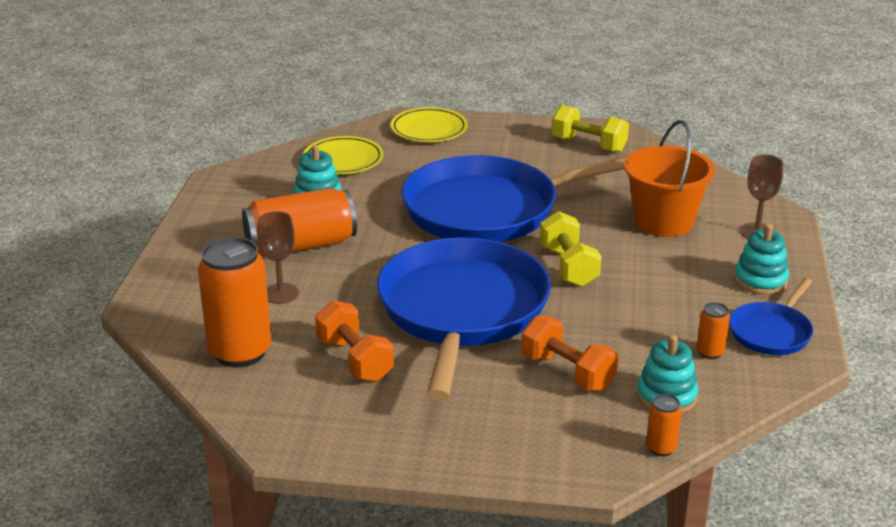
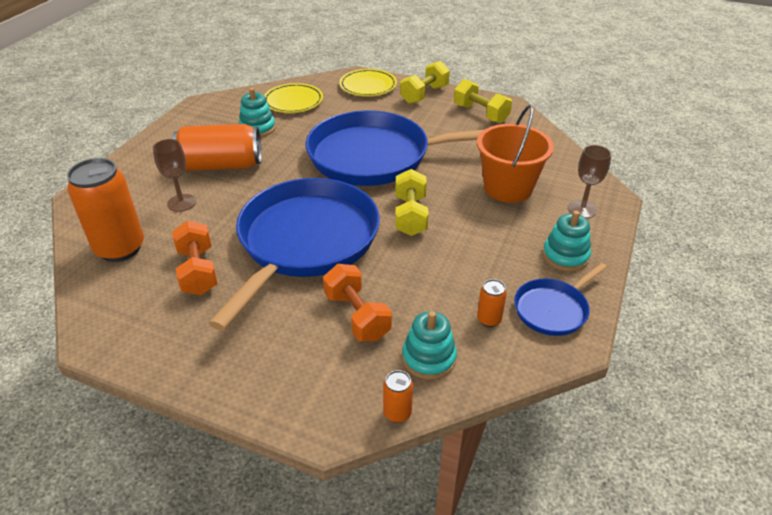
camera: 15 degrees right, 10 degrees up
none -> yellow dumbbell [400,61,450,104]

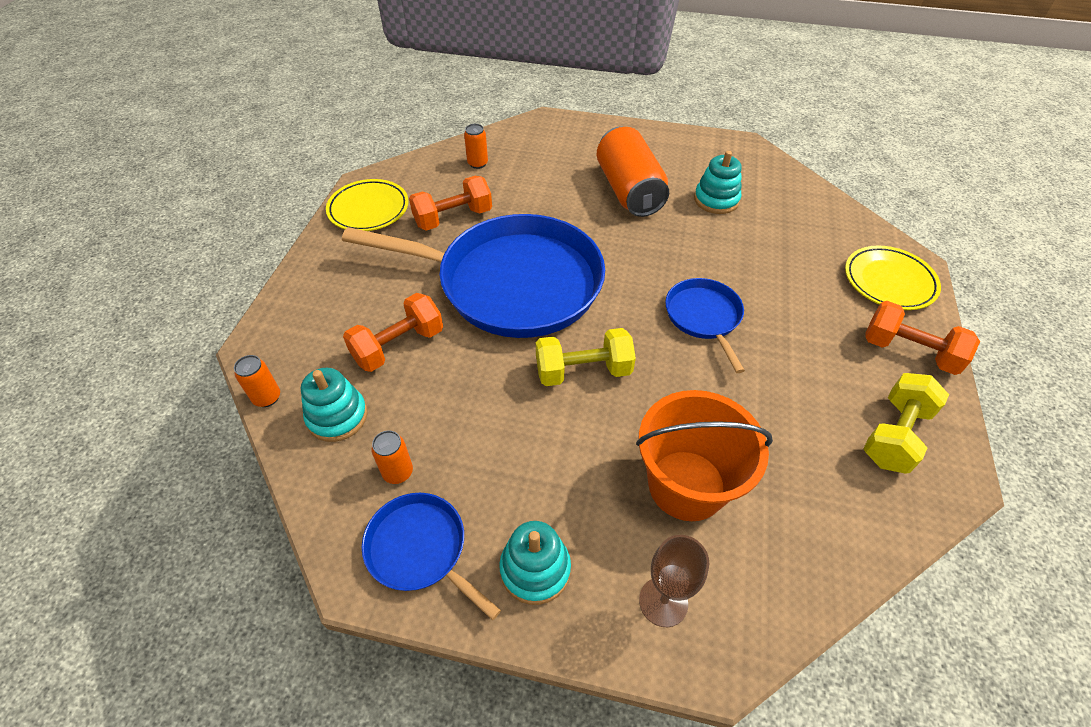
camera: 80 degrees right, 10 degrees up
orange can [67,158,144,262] -> orange can [464,124,488,169], size x0.44
brown goblet [153,139,196,212] -> none
yellow plate [264,83,323,113] -> yellow plate moved to [326,179,409,231]
blue pan [306,110,483,186] -> blue pan [665,278,745,373], size x0.46
yellow dumbbell [400,61,450,104] -> orange dumbbell [866,301,980,375]

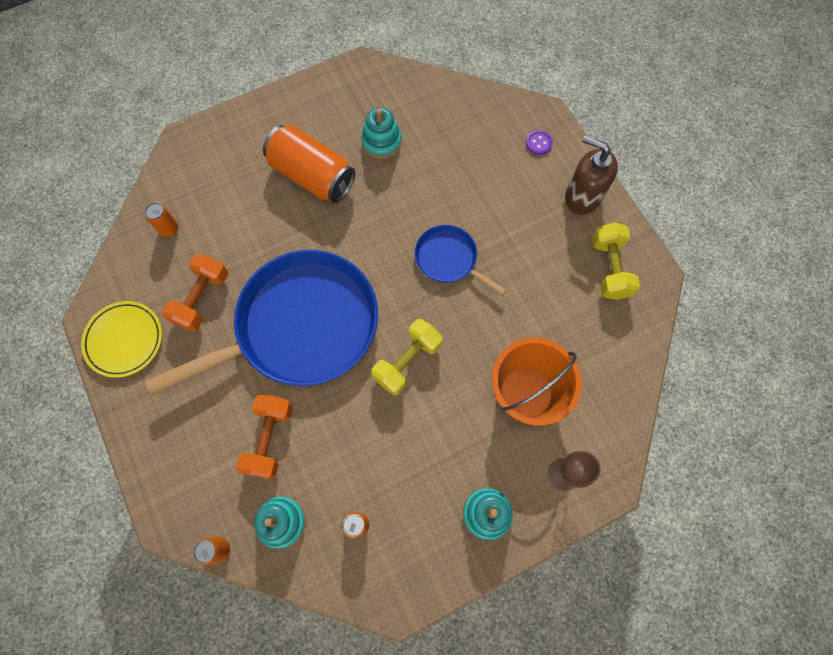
camera: 40 degrees left, 20 degrees up
blue pan [362,493,501,620] -> none
yellow plate [845,246,941,310] -> purple button [526,130,553,155]
orange dumbbell [866,301,980,375] -> brown soap dispenser [565,136,618,215]

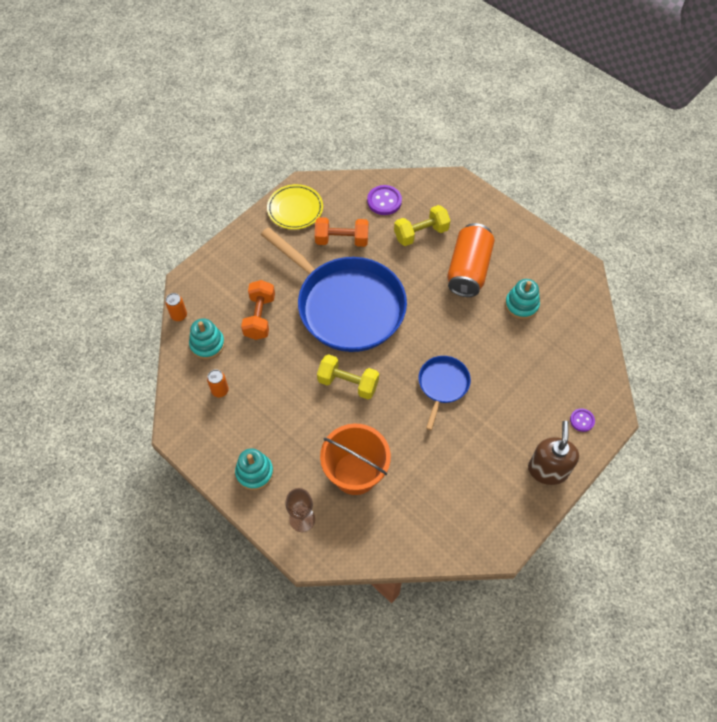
camera: 70 degrees right, 10 degrees down
orange can [145,203,179,237] -> purple button [367,185,402,215]
orange dumbbell [236,395,293,479] -> orange dumbbell turned 75 degrees counterclockwise [241,280,275,340]
yellow dumbbell [592,222,640,300] -> yellow dumbbell moved to [394,205,450,246]

